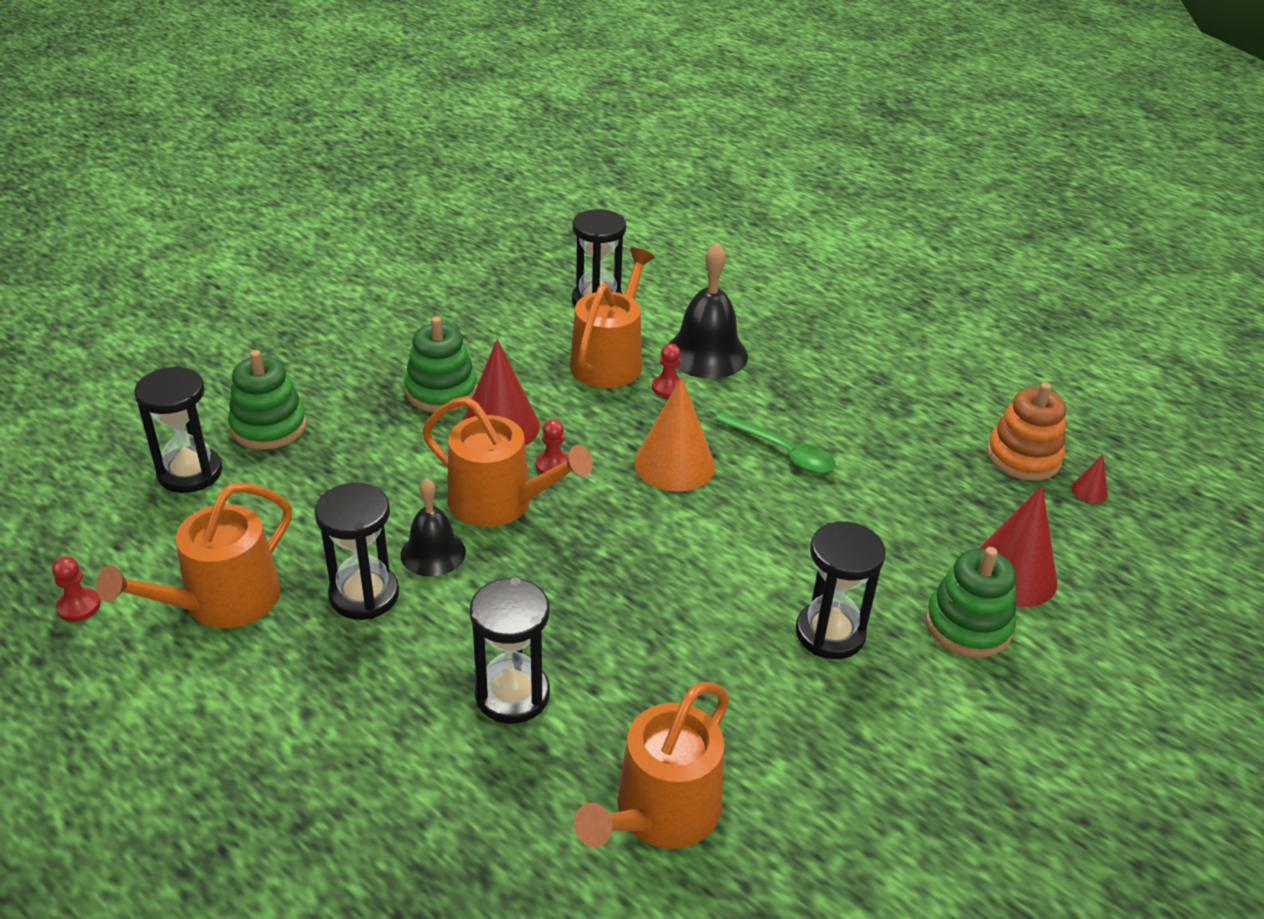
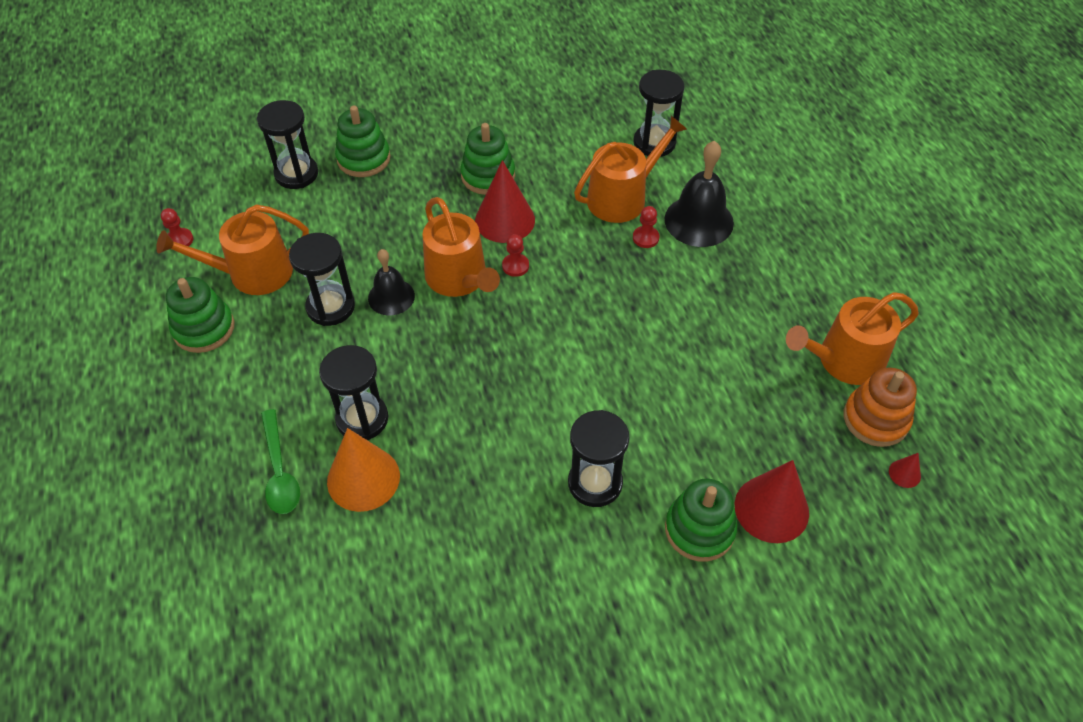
camera: 35 degrees right, 15 degrees up
orange watering can [574,682,729,849] -> orange watering can moved to [786,292,919,385]
orange cone [634,377,715,492] -> orange cone moved to [327,428,400,512]
green spoon [714,412,836,473] -> green spoon moved to [261,409,300,514]
none -> green stacking toy [166,277,235,353]

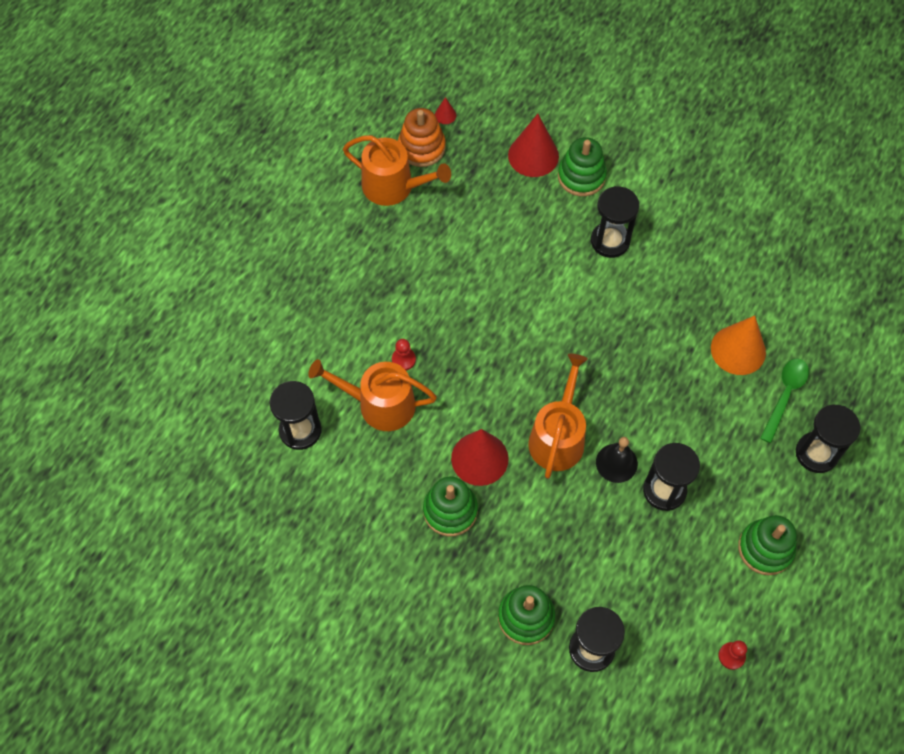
camera: 135 degrees left, 10 degrees up
orange watering can [156,204,309,295] -> none
black hourglass [319,345,388,440] -> black hourglass moved to [796,405,860,473]
red pawn [502,234,529,277] -> none
black bell [665,141,734,247] -> none

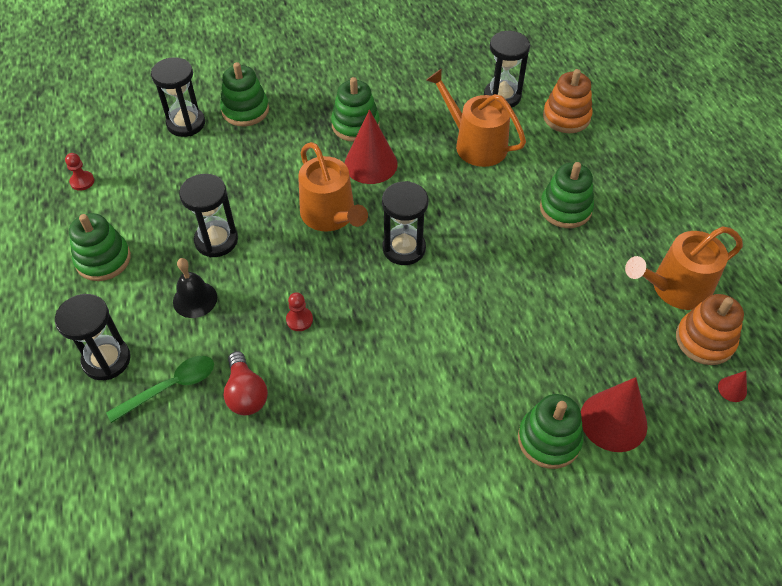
camera: 135 degrees right, 10 degrees down
orange watering can [308,359,437,431] -> orange watering can turned 105 degrees counterclockwise [426,69,526,167]
red pawn [392,339,416,370] -> red pawn moved to [286,292,313,331]
black hourglass [591,186,639,258] -> black hourglass moved to [382,181,429,265]
black bell [596,437,638,483] -> black bell moved to [173,258,217,318]
orange cone [711,316,766,375] -> red light bulb [224,351,268,416]
green spoon [760,358,809,443] -> green spoon turned 105 degrees counterclockwise [106,356,214,423]
none -> green stacking toy [540,162,594,228]
none -> orange stacking toy [543,69,593,133]

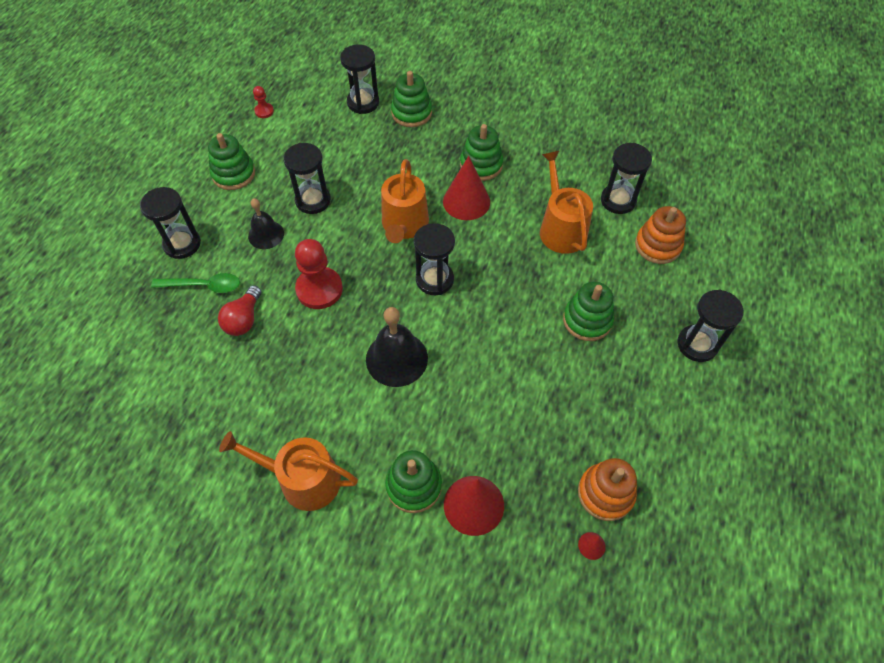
camera: 35 degrees right, 5 degrees up
red pawn [286,292,313,331] -> red pawn [295,239,343,309], size x2.08
orange watering can [625,226,743,310] -> orange watering can moved to [219,431,358,511]
none -> black bell [366,307,428,387]
none -> black hourglass [677,290,744,362]

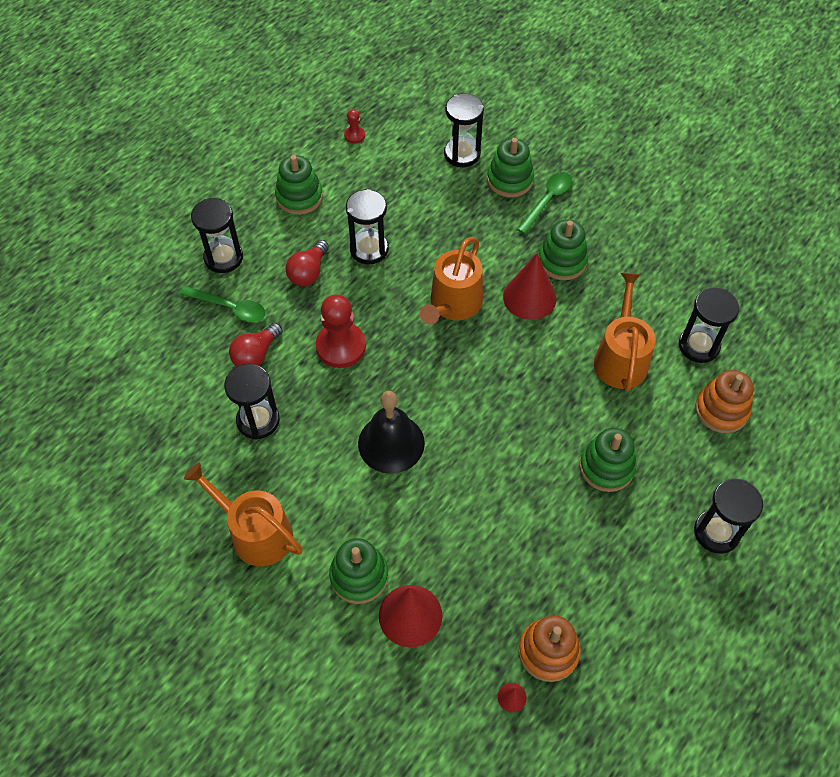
camera: 20 degrees right, 0 degrees up
black bell [248,198,284,249] -> red light bulb [285,240,329,286]
black hourglass [414,223,455,295] -> black hourglass moved to [224,364,280,439]
none -> green spoon [517,172,572,234]

